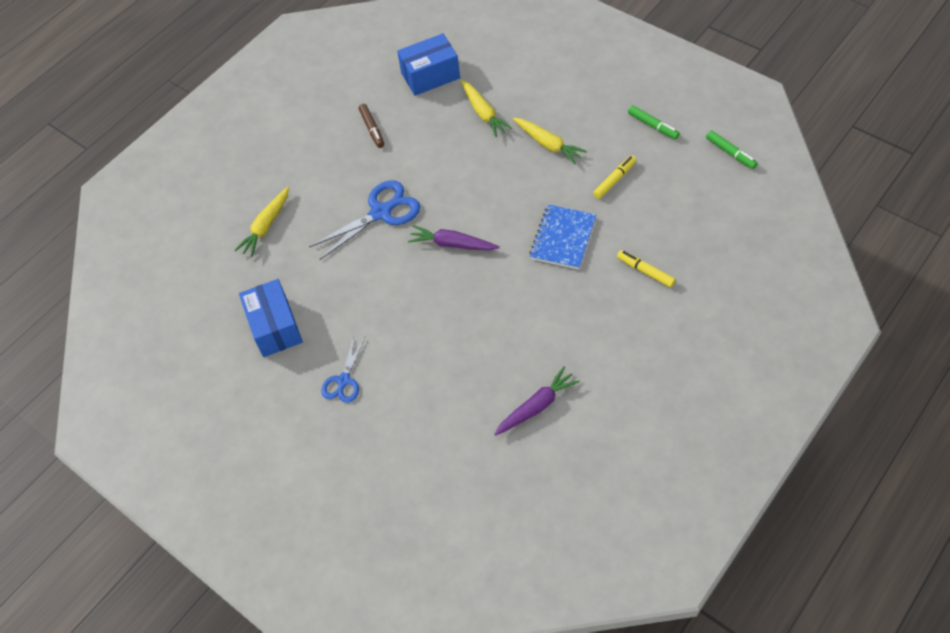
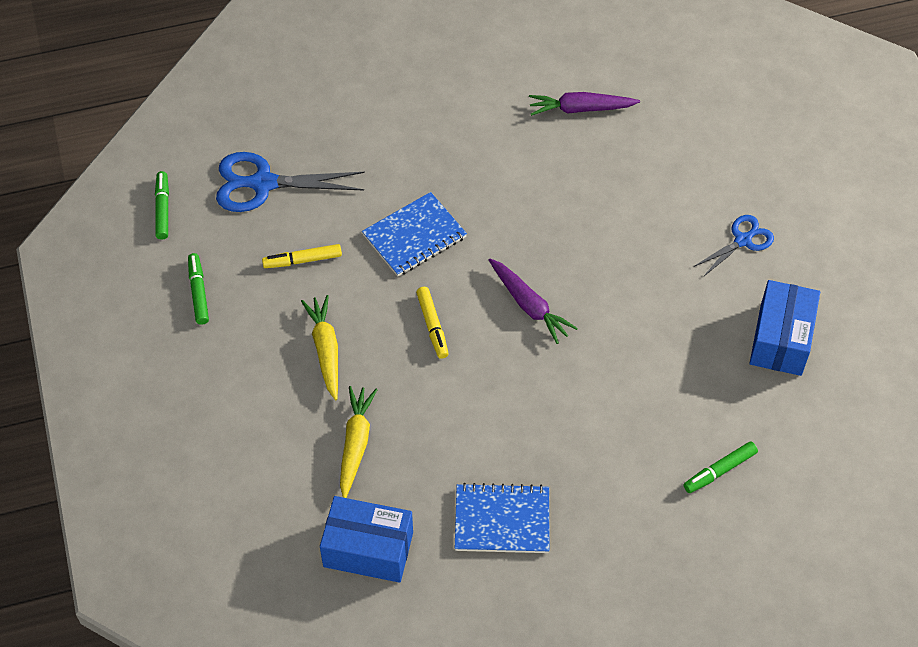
camera: 150 degrees left, 0 degrees up
yellow carrot [234,187,289,257] -> green marker [684,441,758,493]
blue scissors [309,180,420,260] -> blue scissors moved to [216,152,365,212]
brown marker [359,104,384,148] -> blue notebook [455,483,549,553]
yellow marker [617,250,676,288] -> yellow marker moved to [416,287,449,359]

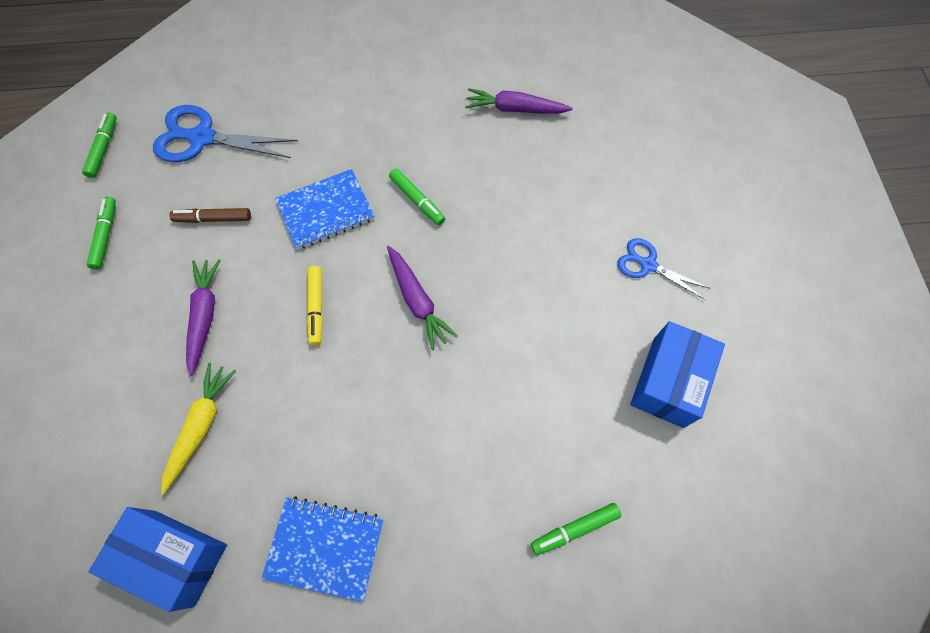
camera: 10 degrees right, 10 degrees up
yellow marker [262,244,342,268] -> brown marker [169,208,251,223]
yellow carrot [301,295,338,400] -> purple carrot [186,259,221,376]
blue scissors [693,215,774,277] -> blue scissors turned 120 degrees counterclockwise [617,238,709,300]
none -> green marker [389,168,445,225]

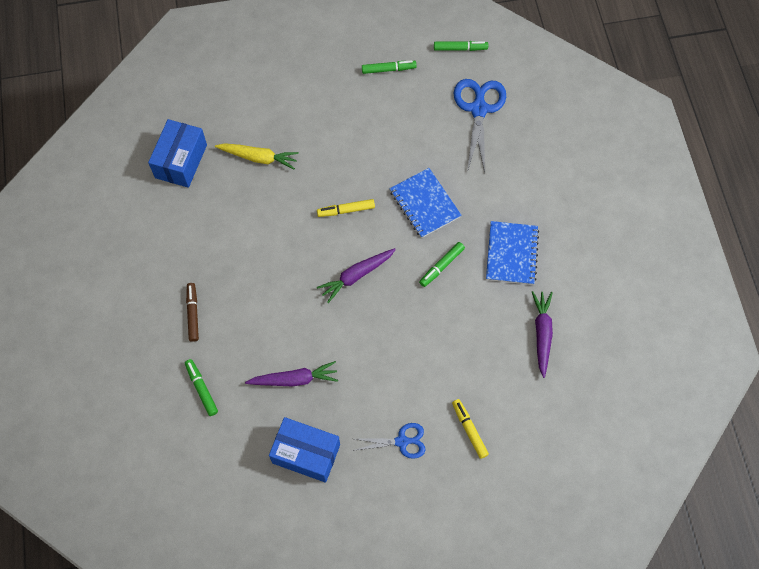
camera: 85 degrees right, 0 degrees up
brown marker [169,208,251,223] -> brown marker moved to [186,283,199,342]
purple carrot [186,259,221,376] -> purple carrot moved to [245,361,338,386]
blue notebook [261,496,384,602] -> blue notebook moved to [486,221,539,285]
blue scissors [617,238,709,300] -> blue scissors turned 60 degrees clockwise [352,423,425,459]
none -> yellow marker [452,399,489,459]

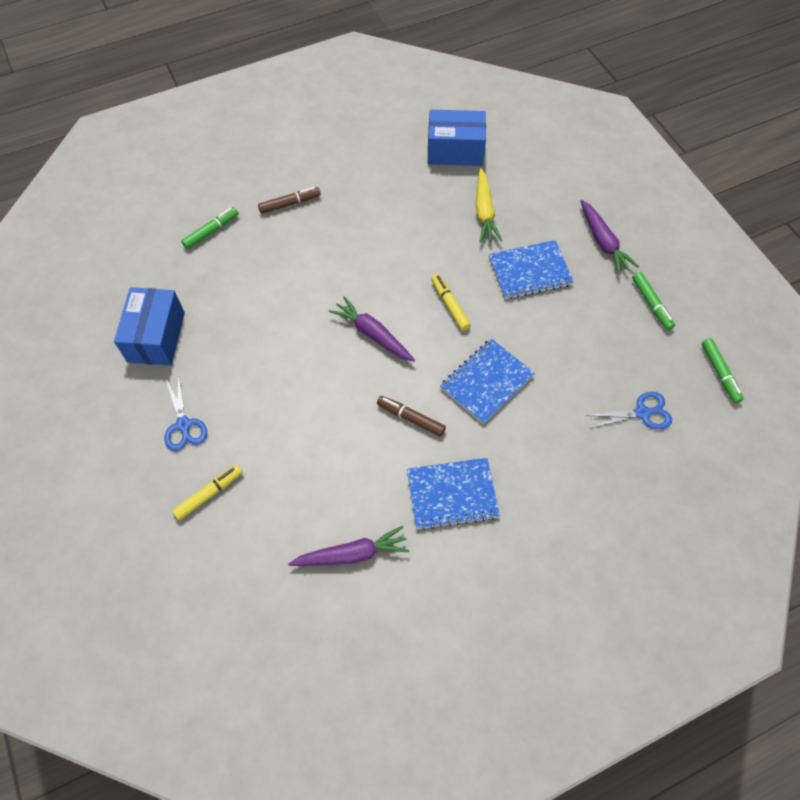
camera: 75 degrees right, 5 degrees down
purple carrot [245,361,338,386] -> purple carrot moved to [580,200,639,275]
green marker [419,242,465,287] -> brown marker [377,396,446,436]
blue scissors [453,79,506,173] -> blue scissors [586,392,672,429], size x0.60
none -> blue notebook [489,240,574,299]

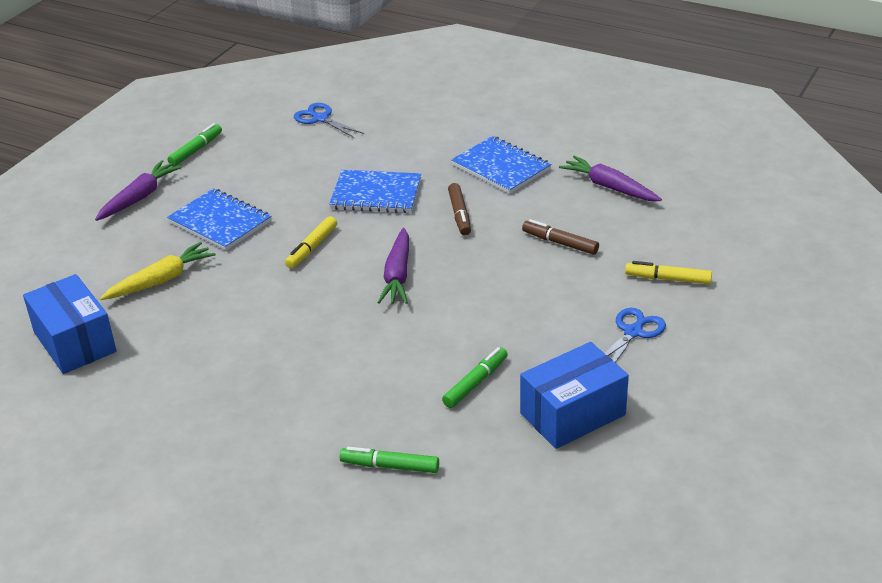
camera: 125 degrees left, 25 degrees down
brown marker [258,187,321,214] -> brown marker moved to [522,219,599,255]
green marker [702,338,744,403] -> green marker moved to [442,347,508,408]

